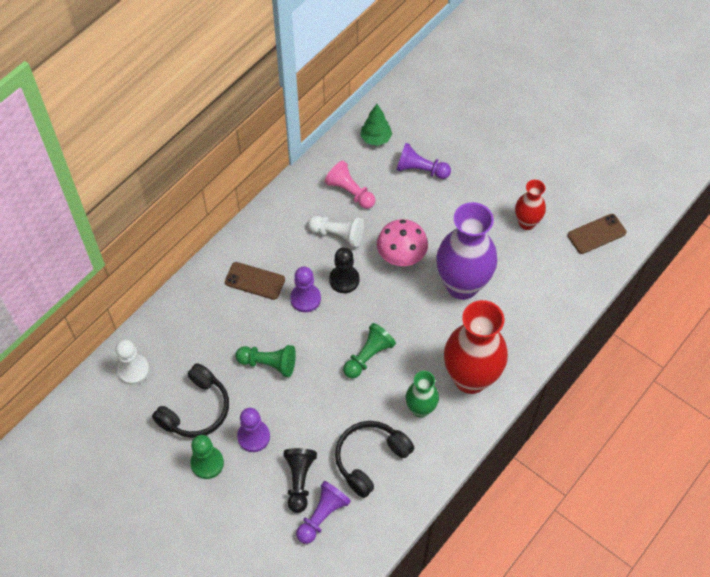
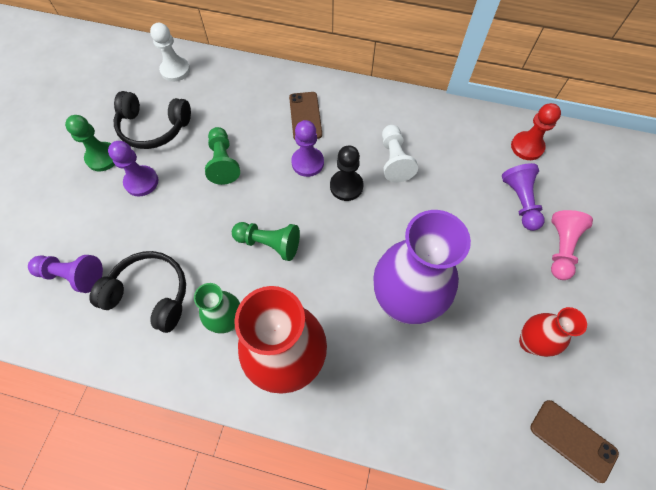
camera: 65 degrees right, 5 degrees up
black pawn [283,448,317,513] -> none
pink pawn [325,161,375,209] -> pink pawn moved to [551,210,593,280]
green tree [360,104,392,146] -> red pawn [511,103,561,160]
pink mushroom [377,219,428,266] -> none

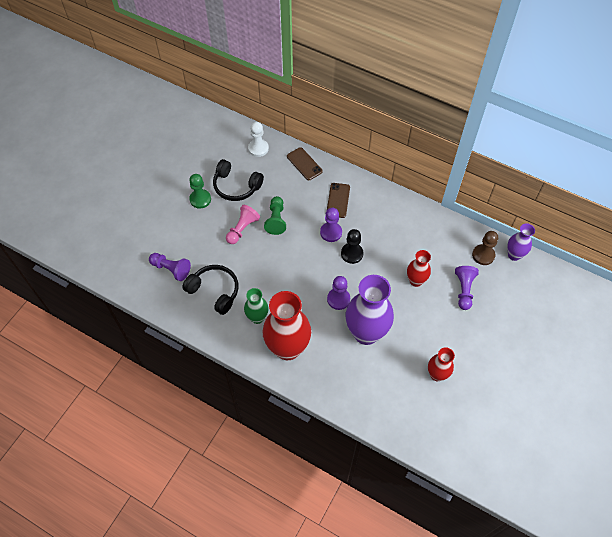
camera: 15 degrees right, 5 degrees down
purple pawn [108,141,158,196] -> purple pawn moved to [327,276,350,310]
green pawn [232,222,300,261] -> none
white pawn [382,125,418,183] -> none
red pawn [511,103,561,160] -> brown pawn [472,231,498,265]
brown phone [530,400,619,483] -> brown phone moved to [287,147,323,180]
pink pawn [551,210,593,280] -> pink pawn moved to [226,205,260,244]
none -> red vase [407,250,431,287]
none -> purple vase [507,223,535,261]

